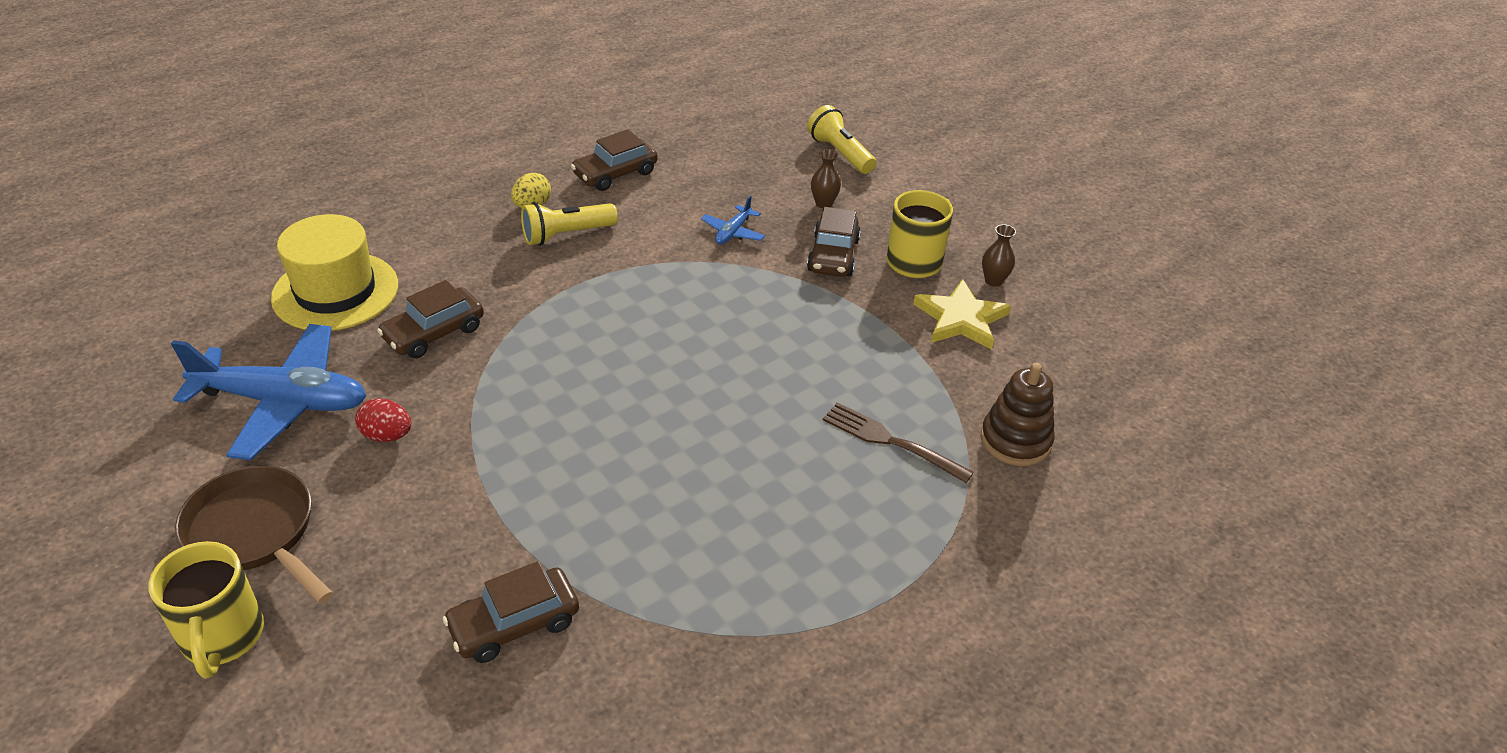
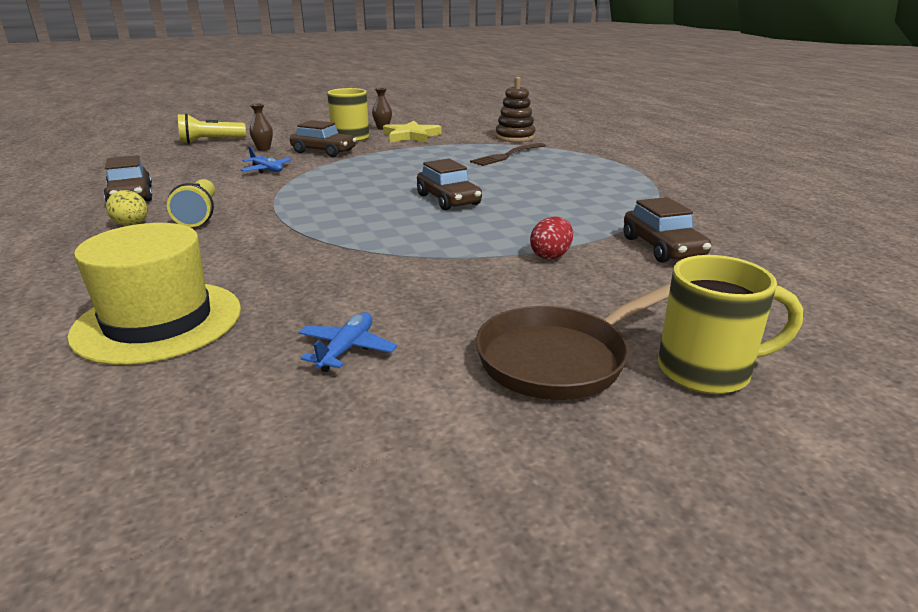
camera: 75 degrees left, 15 degrees down
blue plane [171,324,366,460] -> blue plane [298,312,397,372], size x0.44
red egg [355,398,411,442] -> red egg moved to [530,217,573,259]
brown car [377,280,484,358] -> brown car moved to [417,159,482,211]

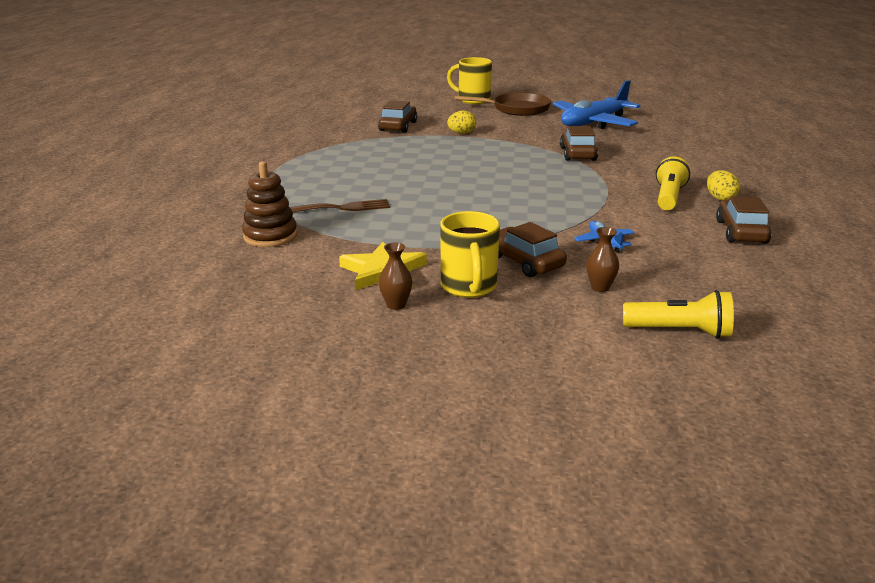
camera: 150 degrees left, 0 degrees up
yellow hat [67,223,241,365] -> none
blue plane [298,312,397,372] -> blue plane [552,80,641,129], size x2.29
brown car [417,159,482,211] -> brown car moved to [560,126,598,161]
red egg [530,217,573,259] -> yellow egg [447,111,476,134]

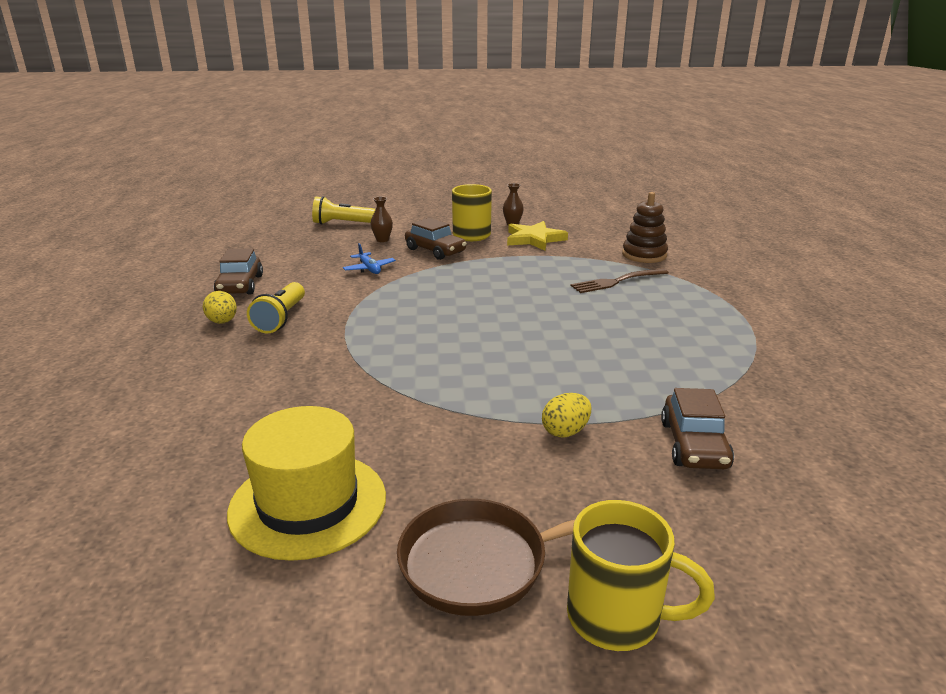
camera: 170 degrees right, 0 degrees up
blue plane [552,80,641,129] -> yellow hat [227,406,386,561]
brown car [560,126,598,161] -> none

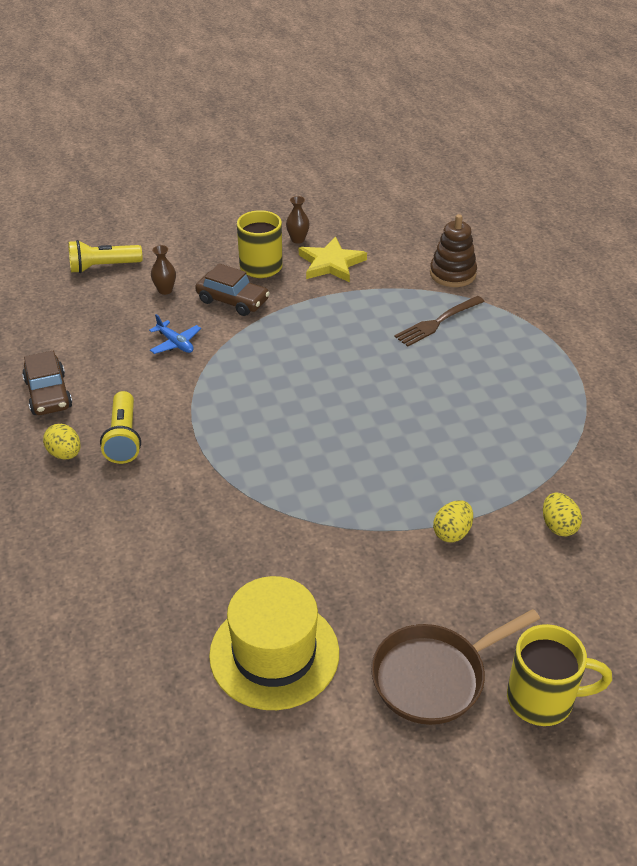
camera: 15 degrees left, 15 degrees up
brown car [661,388,734,469] -> yellow egg [543,493,582,537]

